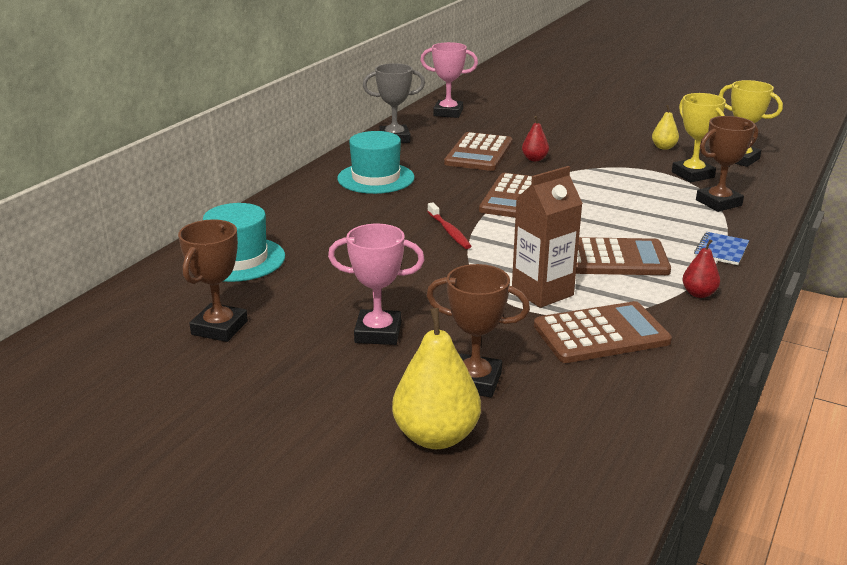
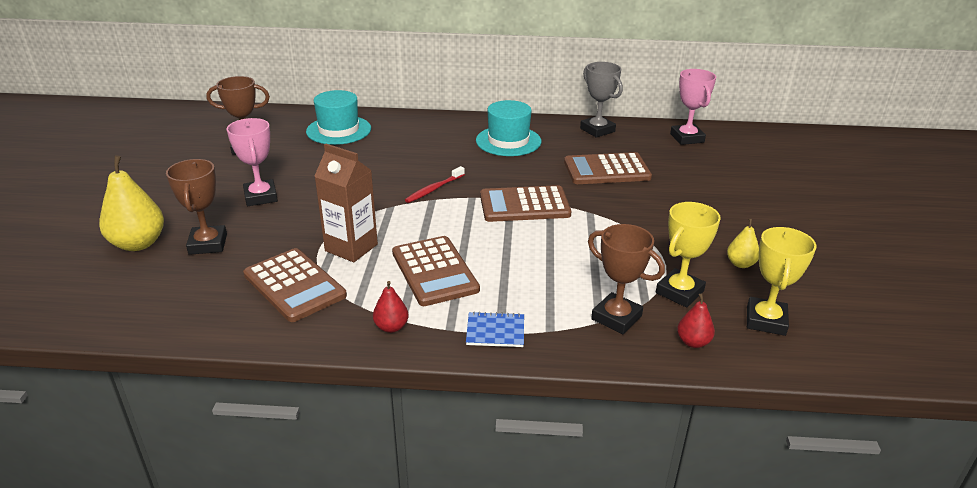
camera: 65 degrees right, 5 degrees up
red pear [522,116,549,161] -> red pear moved to [677,294,715,348]

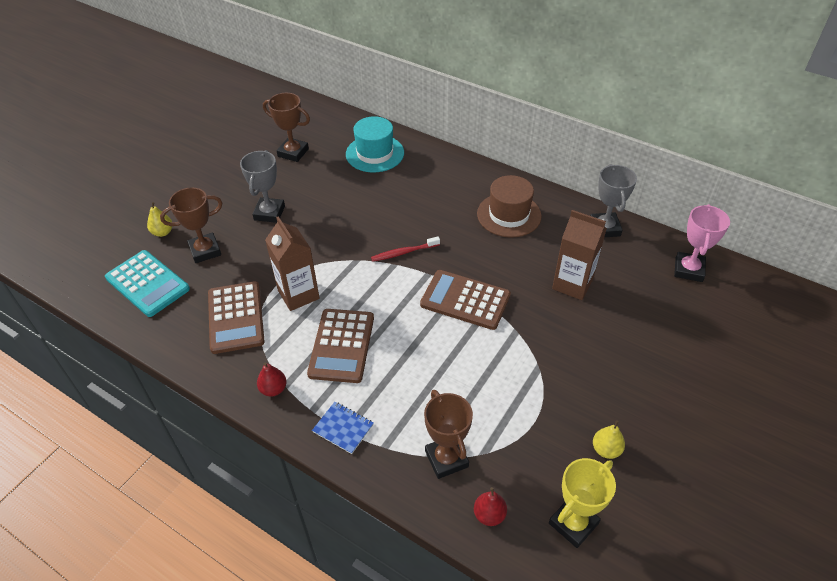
camera: 30 degrees right, 15 degrees up
yellow pear [99,155,164,251] -> yellow pear [147,202,172,237], size x0.53
brown trophy [166,159,227,255] -> brown trophy turned 45 degrees clockwise [160,188,222,263]
pink trophy [227,118,278,206] -> grey trophy [240,150,285,223]
turquoise hat [476,100,541,156] -> brown hat [477,175,542,238]
brown calculator [564,152,652,184] -> brown carton [552,210,607,300]
yellow trophy [656,202,721,307] -> none
none -> turquoise calculator [105,250,190,317]

